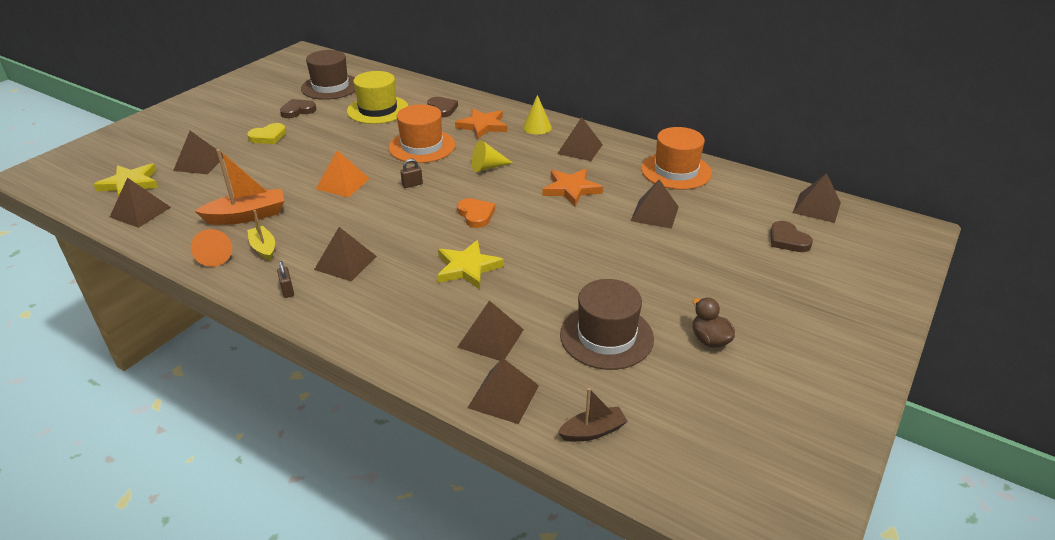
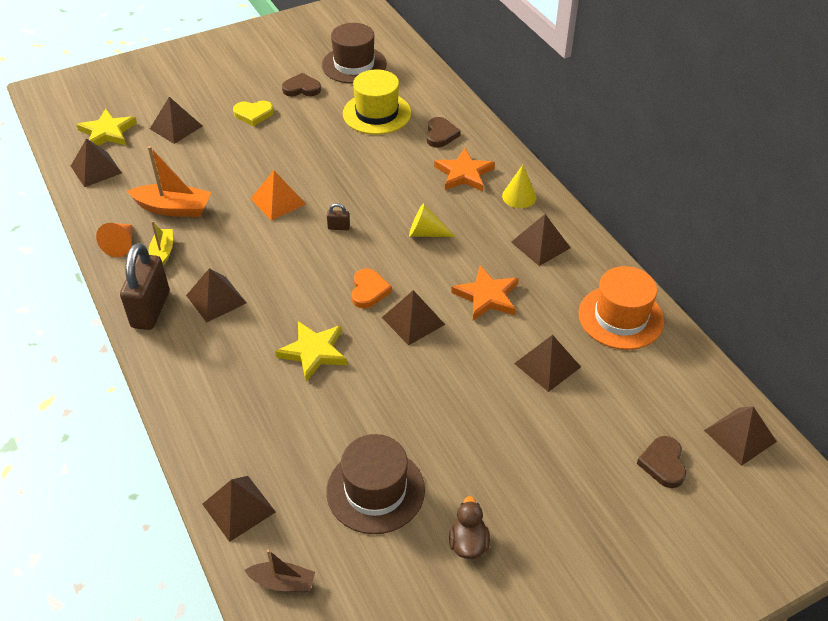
camera: 30 degrees right, 10 degrees up
brown padlock [277,261,294,298] -> brown padlock [120,243,169,330], size x2.44
orange hat [388,104,455,163] -> none
brown pyramid [457,300,524,361] -> brown pyramid moved to [382,290,445,345]

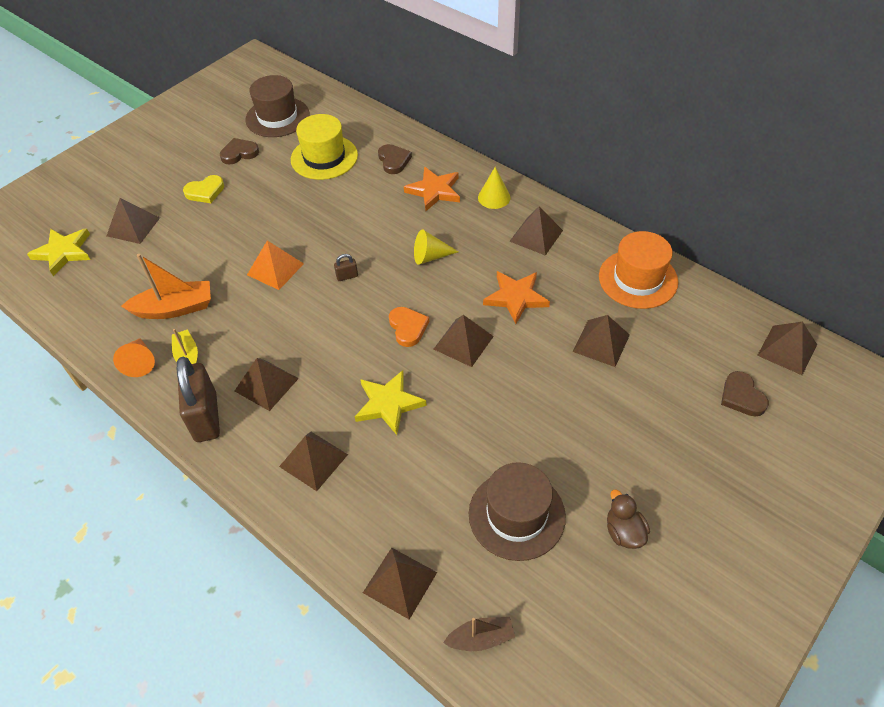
camera: 20 degrees left, 5 degrees up
brown pyramid [71,138,122,187] -> brown pyramid moved to [279,432,348,491]

